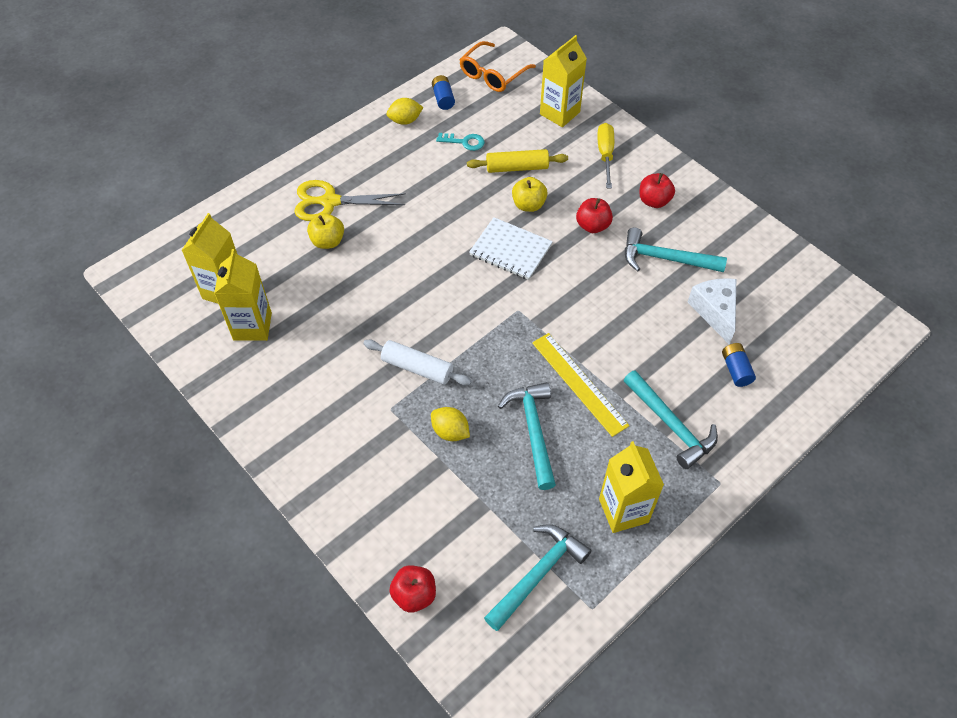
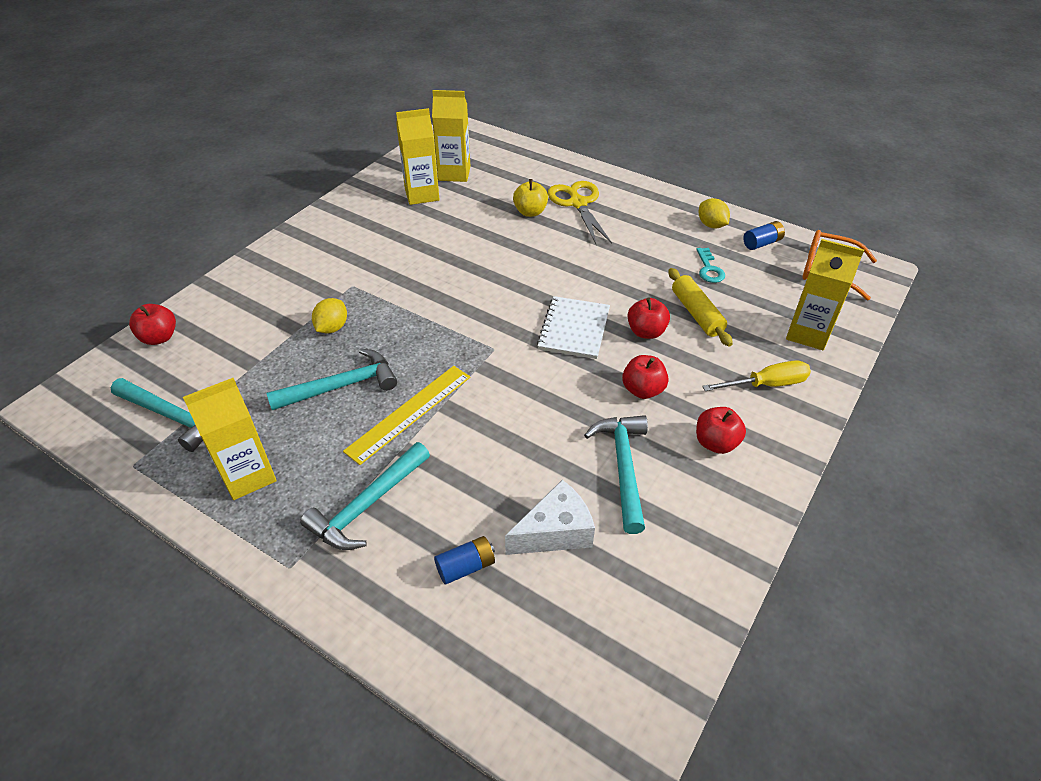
camera: 75 degrees right, 10 degrees down
white rolling pin [364,339,472,386] -> none
yellow apple [512,177,548,212] -> red apple [627,297,670,339]

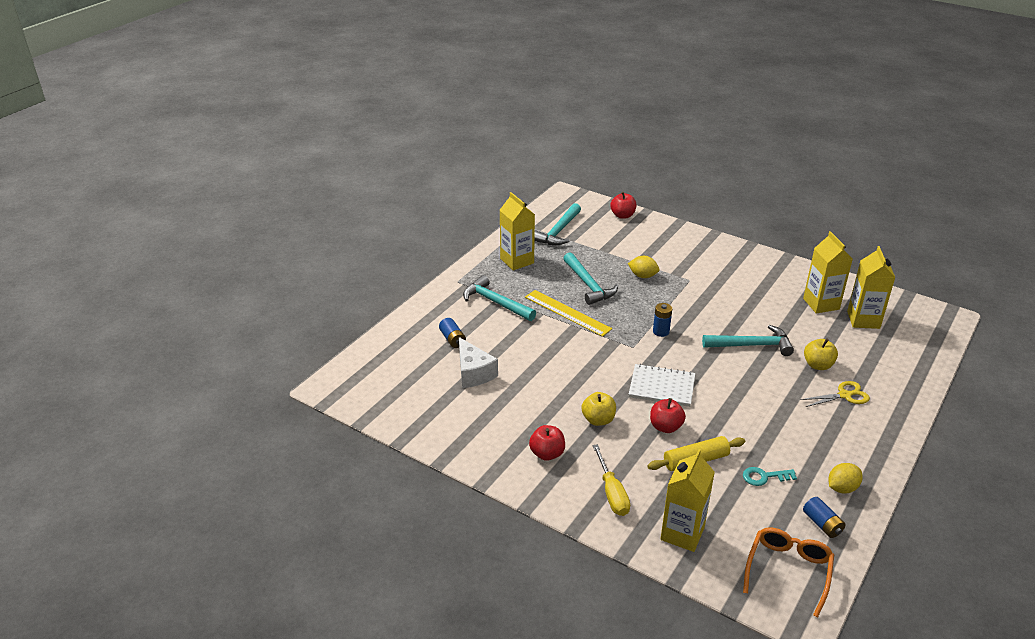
camera: 90 degrees right, 10 degrees down
yellow scissors [547,181,612,244] -> yellow scissors [801,381,870,407], size x0.65
turquoise hammer [584,415,648,534] -> turquoise hammer moved to [702,325,794,356]
red apple [622,355,669,399] -> yellow apple [582,392,616,426]
none -> blue battery [653,303,672,337]

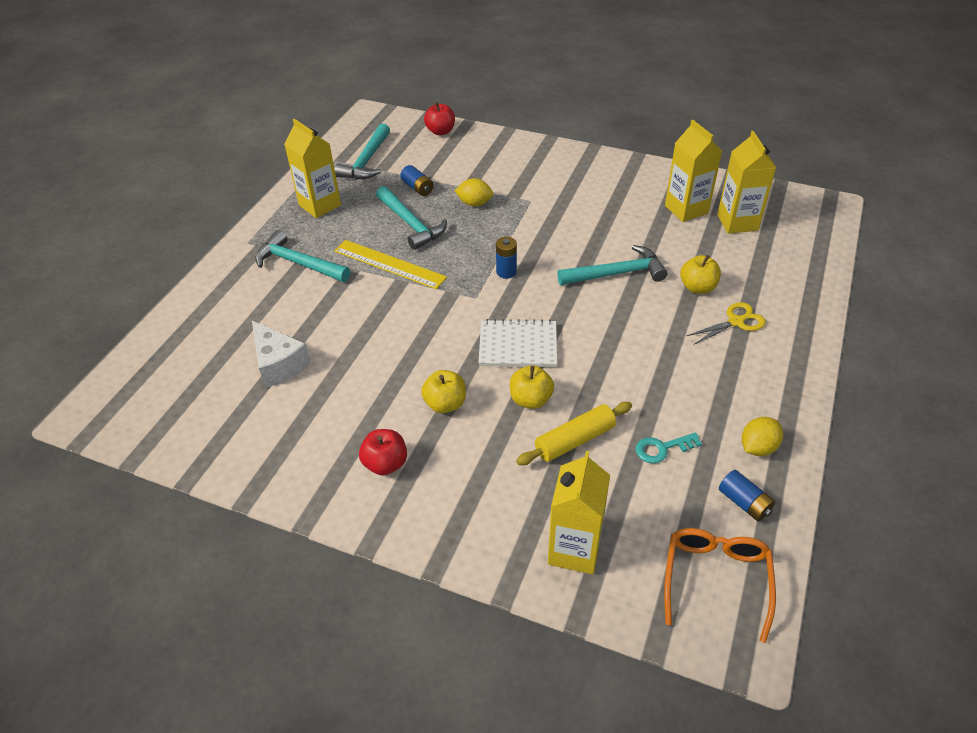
camera: 10 degrees left, 10 degrees up
blue battery [439,318,466,348] -> blue battery moved to [400,165,434,196]
yellow screwdriver [593,444,630,516] -> none
red apple [650,398,686,433] -> yellow apple [510,365,554,409]

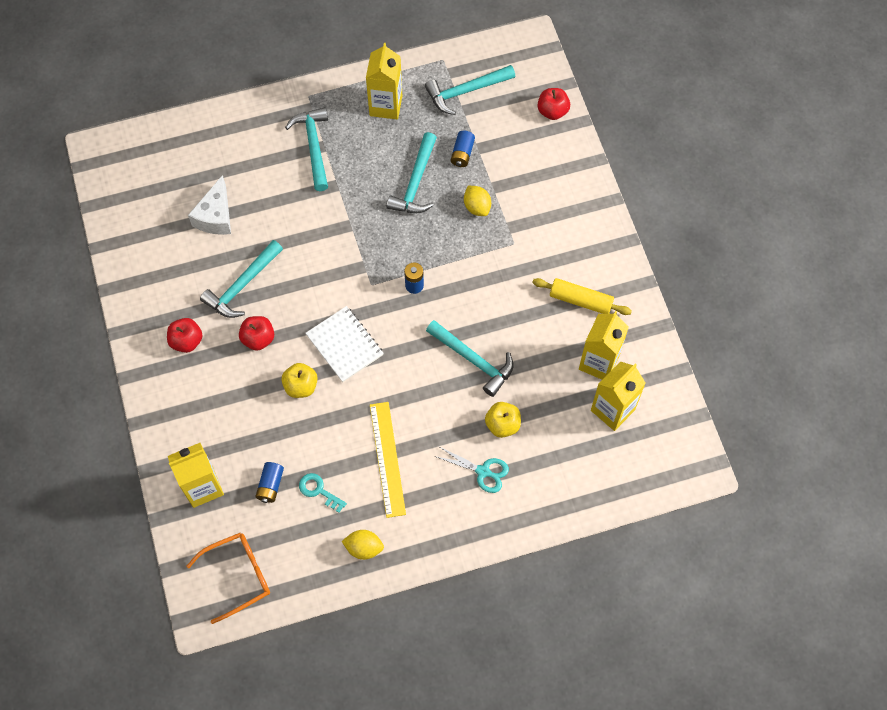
camera: 50 degrees right, 20 degrees up
yellow ruler [334,240,447,289] -> yellow ruler moved to [370,402,406,518]
yellow apple [421,370,466,413] -> red apple [239,316,274,351]
yellow rolling pin [516,402,632,465] -> yellow rolling pin moved to [532,278,632,315]
yellow scissors [687,302,766,345] -> turquoise scissors [434,447,509,493]
blue battery [719,470,775,521] -> blue battery moved to [256,462,284,503]
none -> turquoise hammer [200,240,283,318]

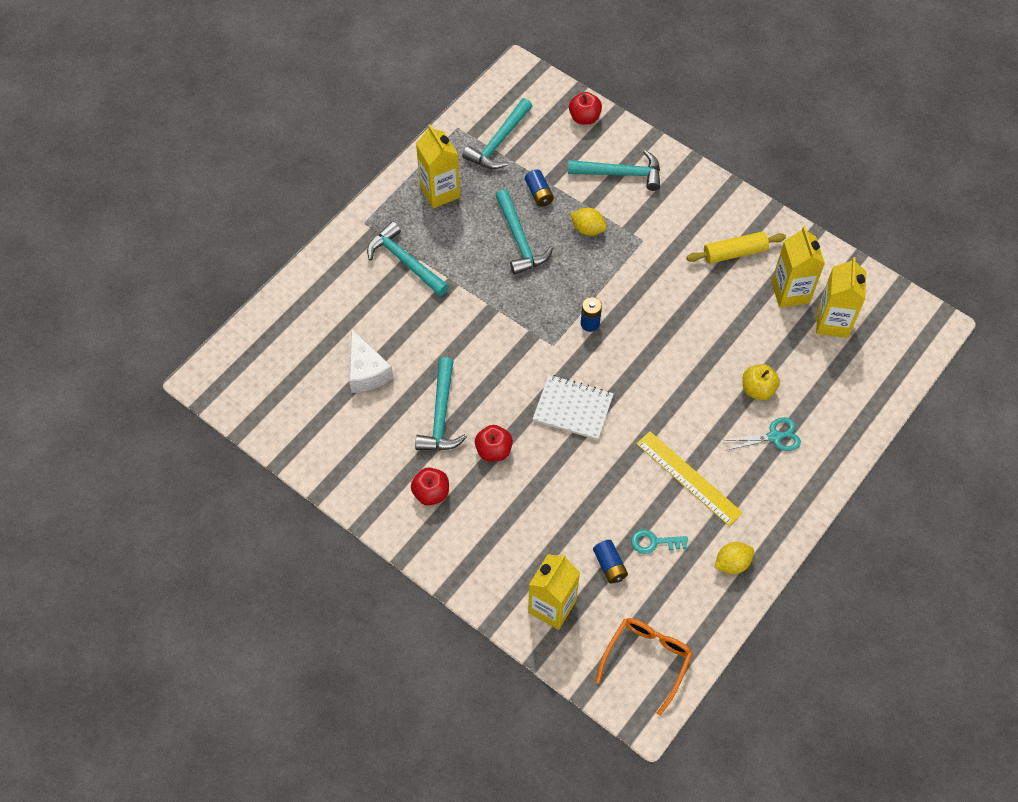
camera: 35 degrees left, 5 degrees down
yellow apple [281,363,318,398] -> none
turquoise hammer [426,320,513,397] -> turquoise hammer moved to [568,150,660,191]

